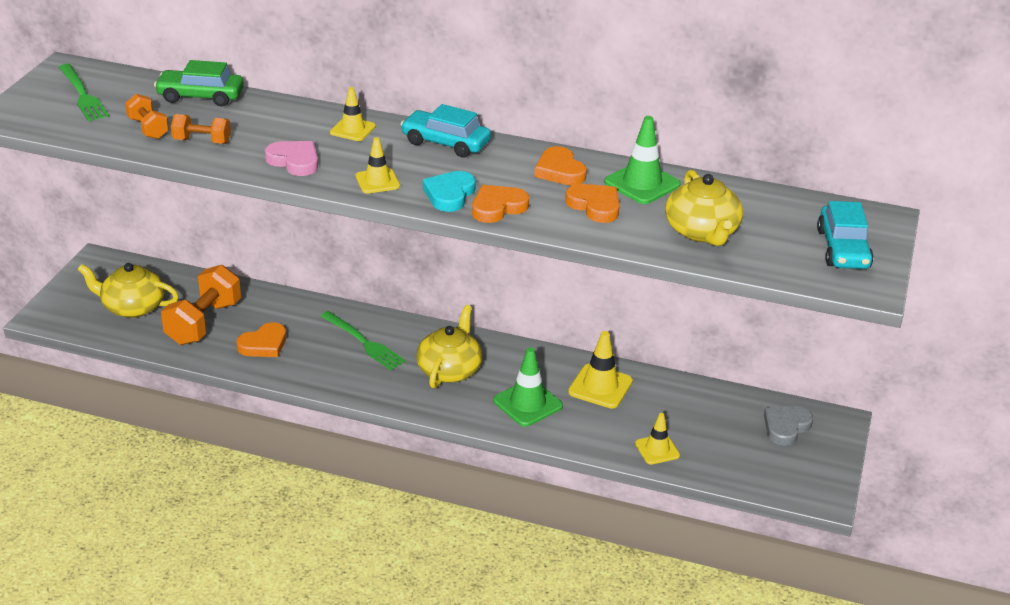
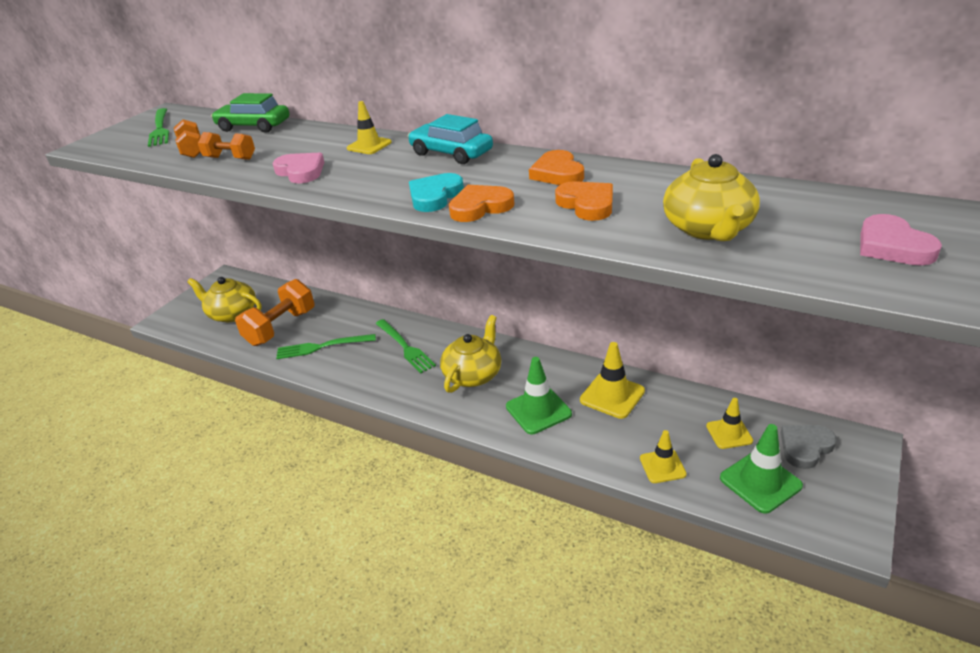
camera: 15 degrees right, 0 degrees up
orange heart [236,322,286,357] -> green fork [276,334,376,359]
yellow traffic cone [356,137,400,194] -> yellow traffic cone moved to [706,398,753,449]
green traffic cone [604,116,681,204] -> green traffic cone moved to [720,424,803,514]
turquoise car [817,201,874,269] -> pink heart [860,214,942,266]

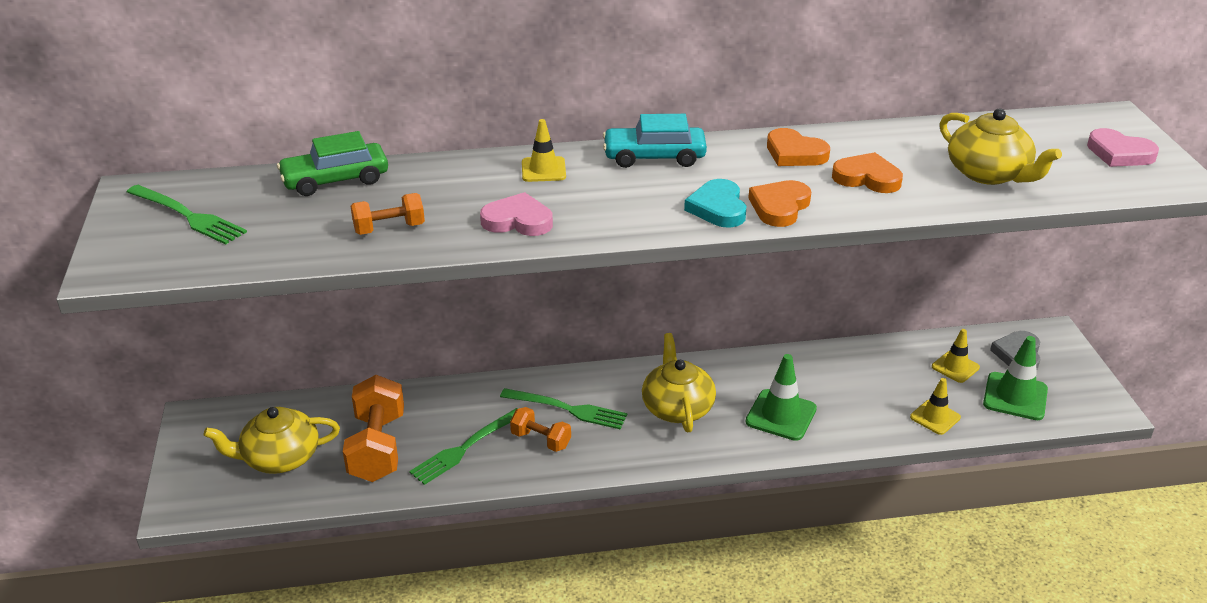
camera: 40 degrees left, 0 degrees up
orange dumbbell [174,119,201,158] -> orange dumbbell moved to [510,407,571,452]
yellow traffic cone [580,342,645,419] -> none

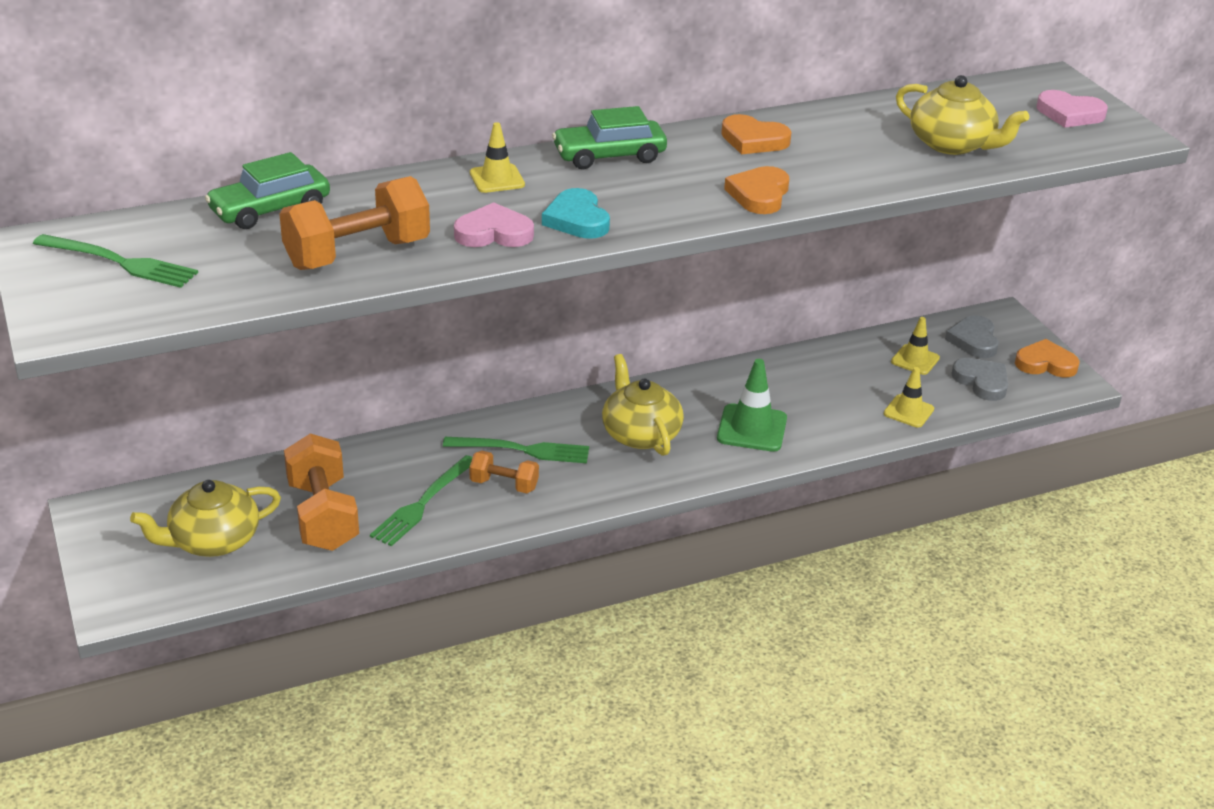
camera: 15 degrees left, 0 degrees up
orange dumbbell [351,193,425,235] -> orange dumbbell [279,176,430,270], size x1.81
turquoise car [603,114,707,168] -> green car [552,106,667,169]
turquoise heart [684,179,746,228] -> turquoise heart moved to [542,188,610,239]
orange heart [832,152,903,193] -> orange heart moved to [1015,339,1080,377]
green traffic cone [983,336,1048,420] -> grey heart [951,358,1008,401]

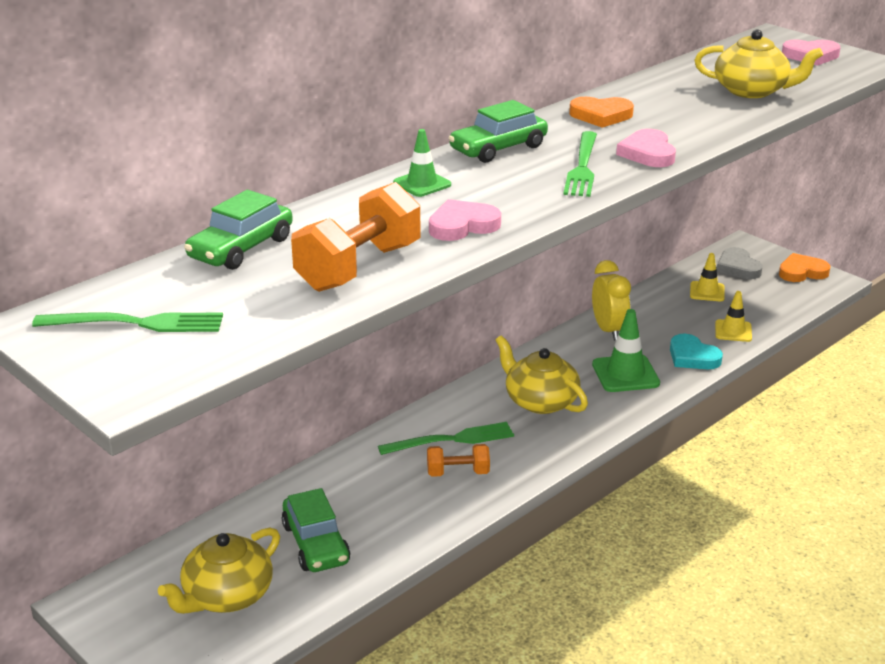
camera: 20 degrees left, 5 degrees down
orange dumbbell [284,433,359,551] -> green car [282,488,350,572]
green fork [370,455,473,546] -> green fork moved to [563,131,597,197]
yellow traffic cone [470,122,525,193] -> green traffic cone [393,129,451,197]
turquoise heart [542,188,610,239] -> turquoise heart moved to [670,334,723,369]
orange heart [724,166,789,214] -> pink heart [616,129,676,167]
grey heart [951,358,1008,401] -> none
none -> yellow clock [592,260,631,341]

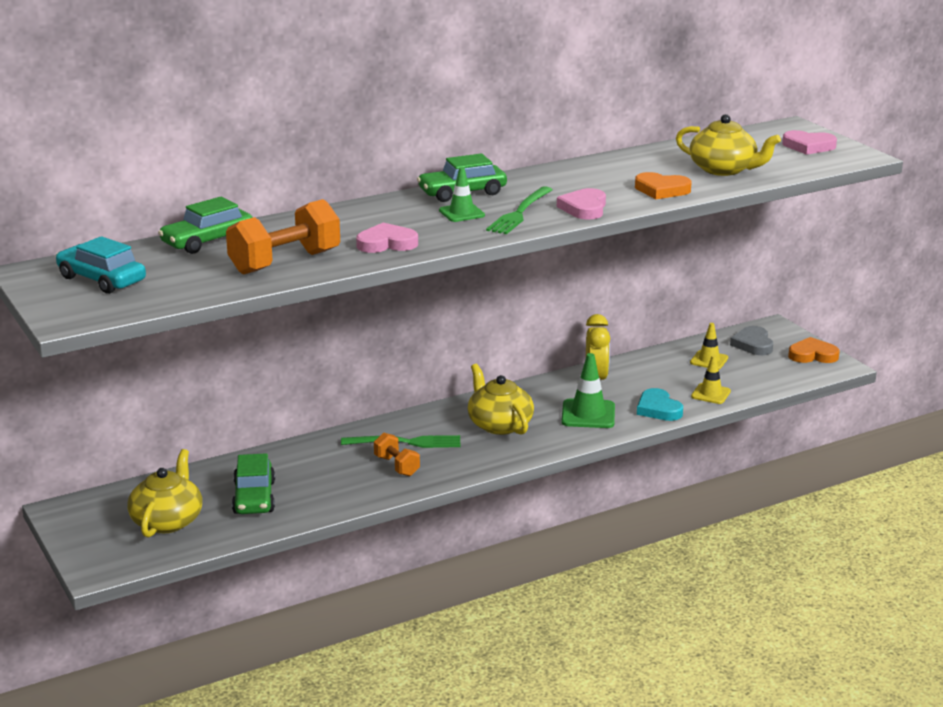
camera: 15 degrees right, 5 degrees down
green fork [32,312,223,332] -> turquoise car [56,236,146,294]
yellow teapot [158,527,280,614] -> yellow teapot turned 135 degrees clockwise [127,449,202,538]
green traffic cone [393,129,451,197] -> green traffic cone moved to [439,167,485,222]
orange dumbbell [427,444,490,477] -> orange dumbbell turned 45 degrees clockwise [374,433,420,476]
orange heart [569,97,634,128] -> orange heart moved to [635,172,692,199]

